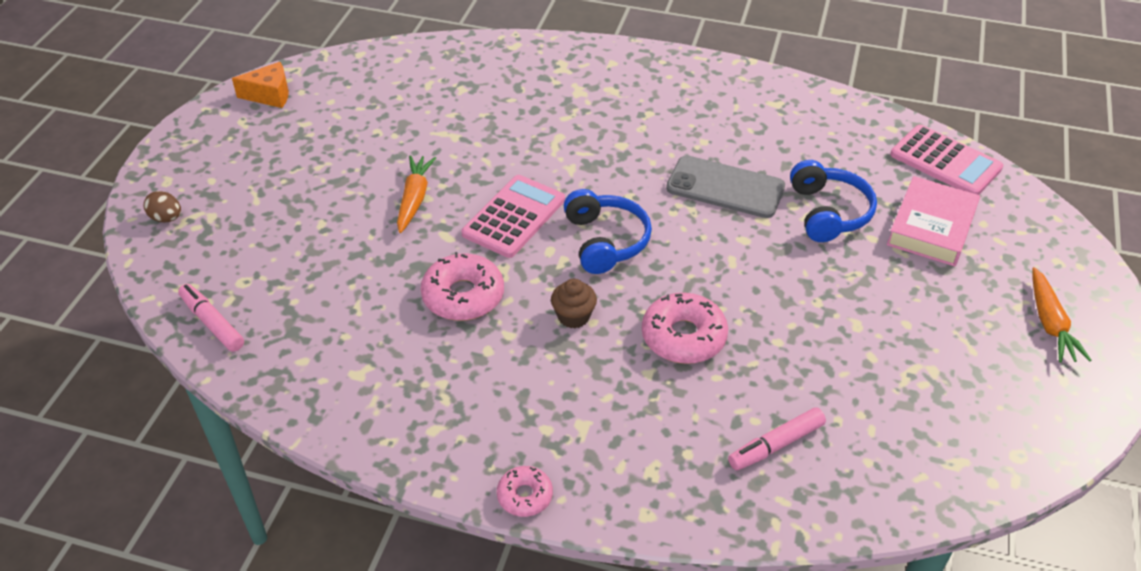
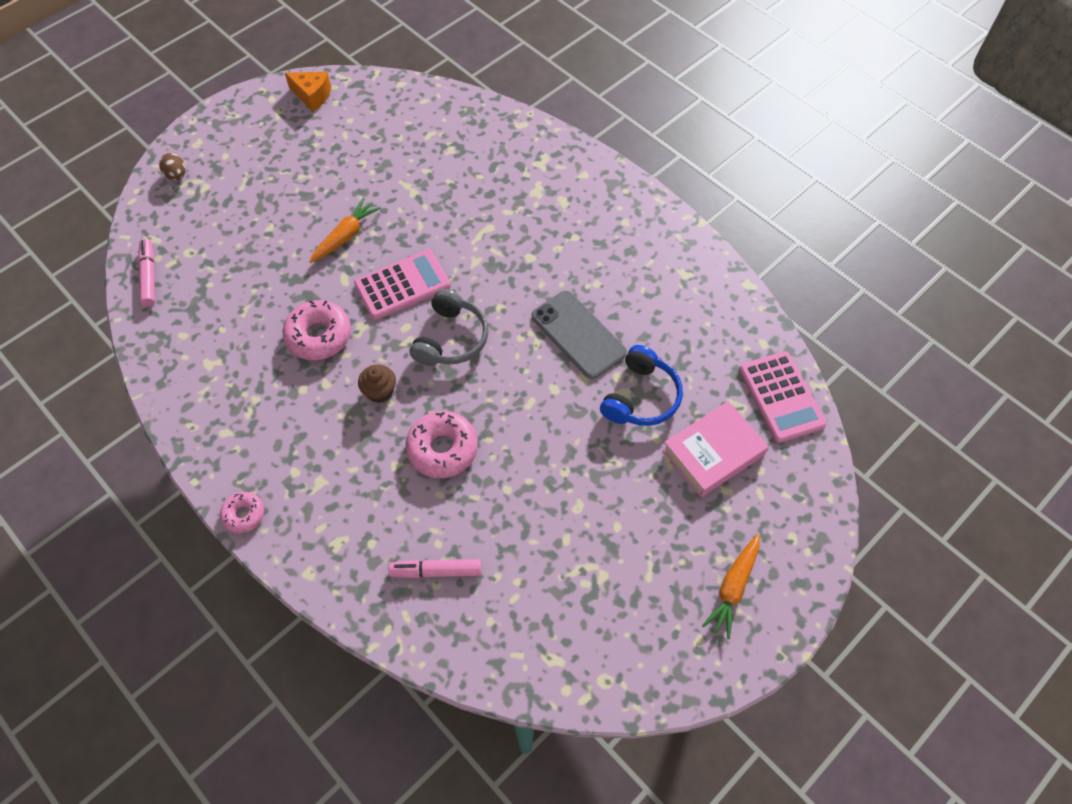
camera: 30 degrees right, 15 degrees up
blue headphones [564,189,652,274] -> grey headphones [410,289,489,366]

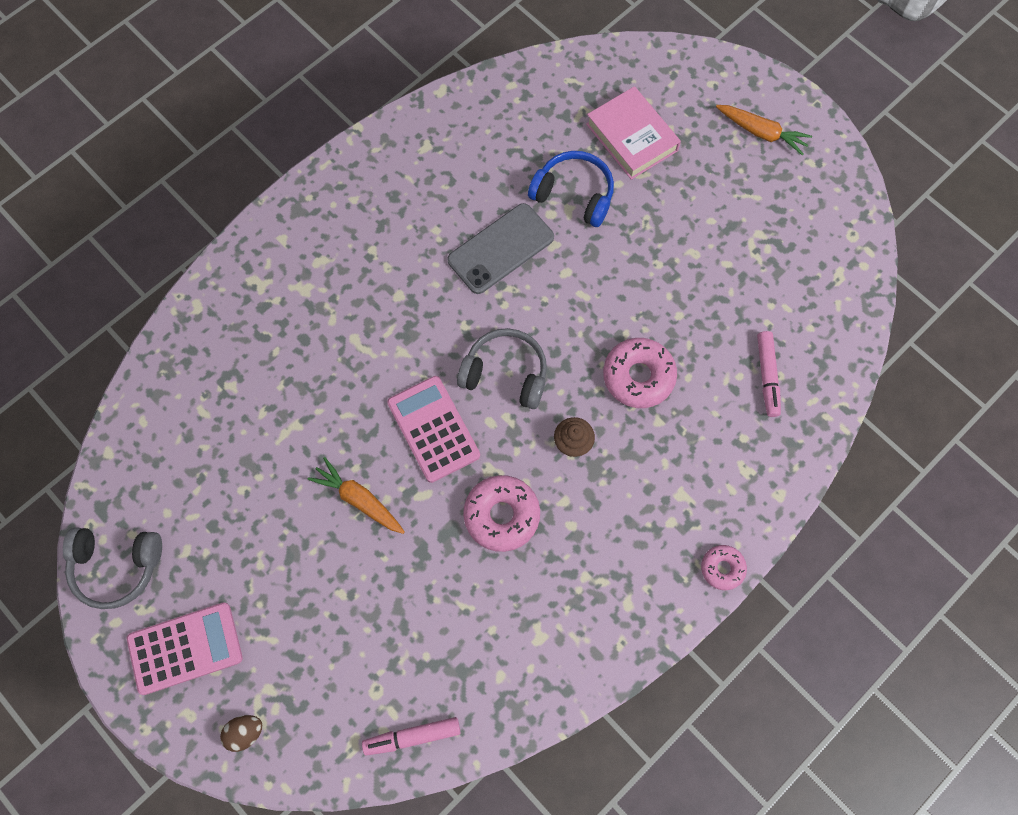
camera: 90 degrees left, 10 degrees up
orange cheese [285,72,331,111] -> grey headphones [63,527,162,609]
pink calculator [739,351,827,443] -> pink calculator moved to [127,603,243,695]

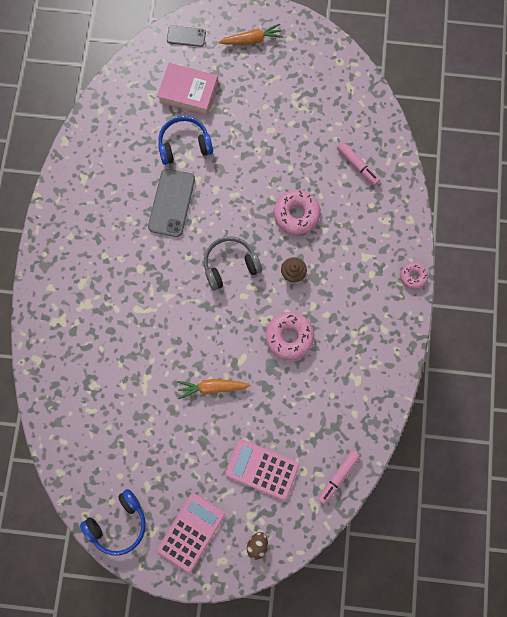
camera: 40 degrees left, 5 degrees up
grey headphones [63,527,162,609] -> blue headphones [80,489,146,556]
pink calculator [387,376,480,483] -> pink calculator moved to [225,439,299,500]
none -> grey phone [167,26,206,47]

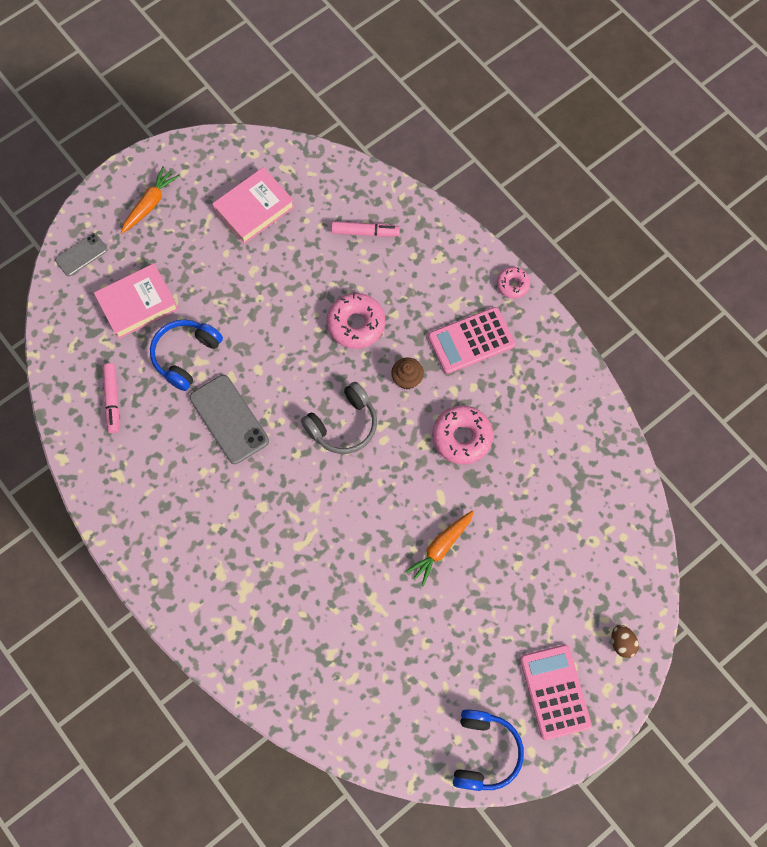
camera: 45 degrees left, 5 degrees down
grey headphones [204,236,262,291] -> grey headphones turned 150 degrees counterclockwise [301,382,377,454]
pink calculator [225,439,299,500] -> pink calculator moved to [428,307,515,374]
pink marker [318,450,360,504] -> pink marker moved to [103,363,119,433]
none -> pink book [212,167,295,244]

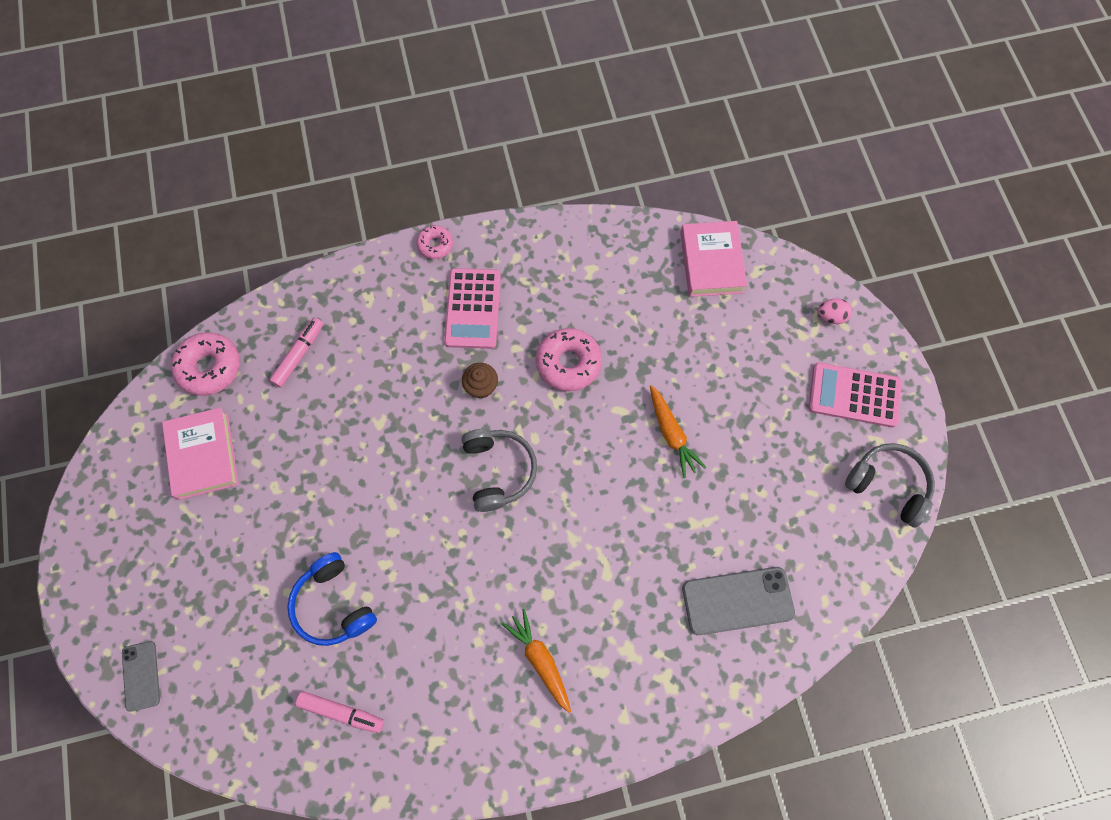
camera: 65 degrees left, 0 degrees up
pink book [94,263,179,339] -> pink book moved to [680,221,747,297]
orange carrot [121,166,179,233] -> orange carrot moved to [502,609,571,713]
grey phone [189,375,269,464] -> grey phone moved to [682,567,795,635]
pink donut [327,293,385,349] -> pink donut moved to [171,332,240,396]
blue headphones [453,709,524,791] -> grey headphones [845,443,935,528]
brown egg [611,625,639,658] -> pink egg [818,298,852,324]

